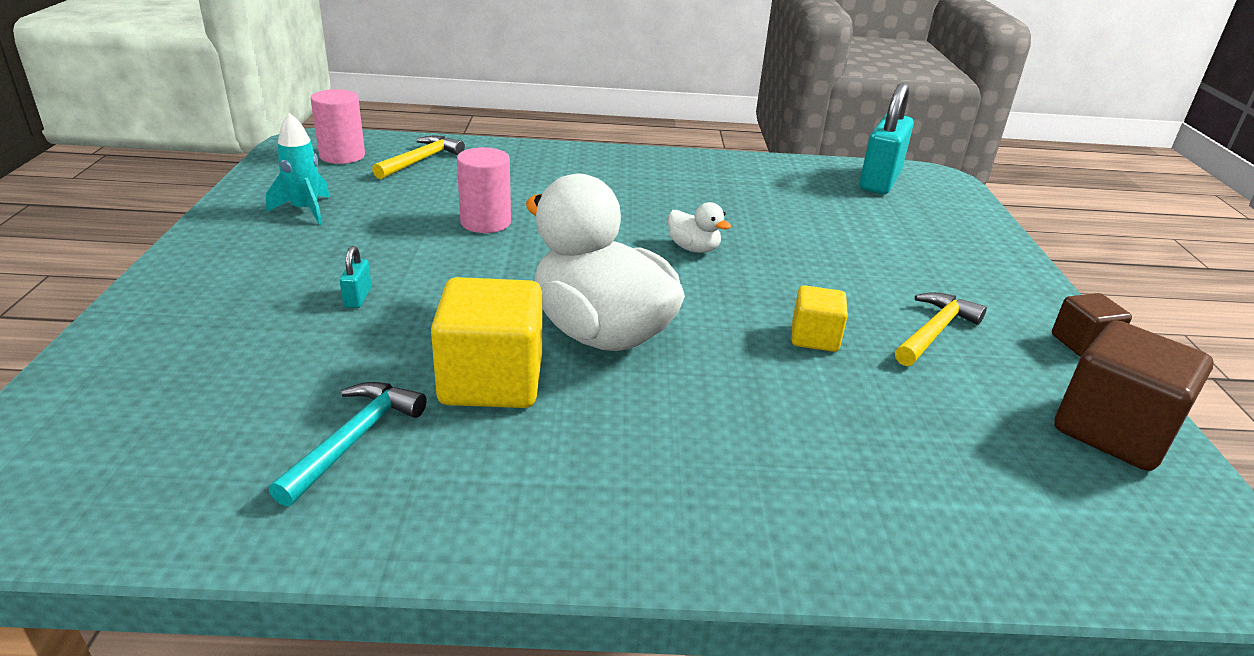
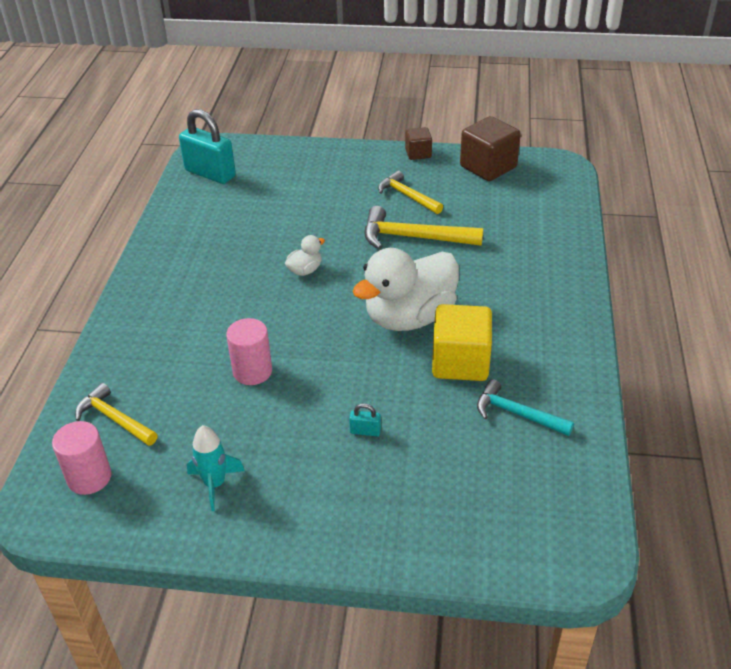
camera: 80 degrees left, 10 degrees up
yellow cube [792,285,848,352] -> yellow hammer [365,206,483,249]

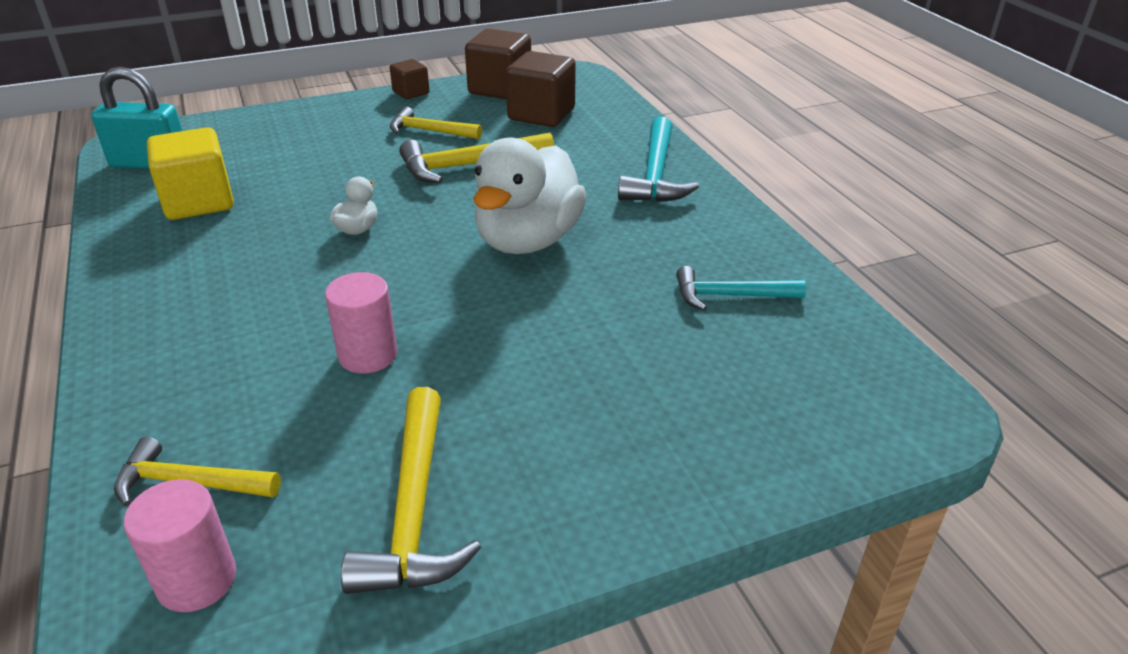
camera: 30 degrees left, 5 degrees down
turquoise rocket [187,425,245,511] -> yellow hammer [341,387,481,594]
turquoise padlock [349,403,381,436] -> none
yellow cube [432,304,492,381] -> yellow cube moved to [147,127,234,220]
none -> brown cube [506,51,576,127]
none -> turquoise hammer [618,117,699,202]

